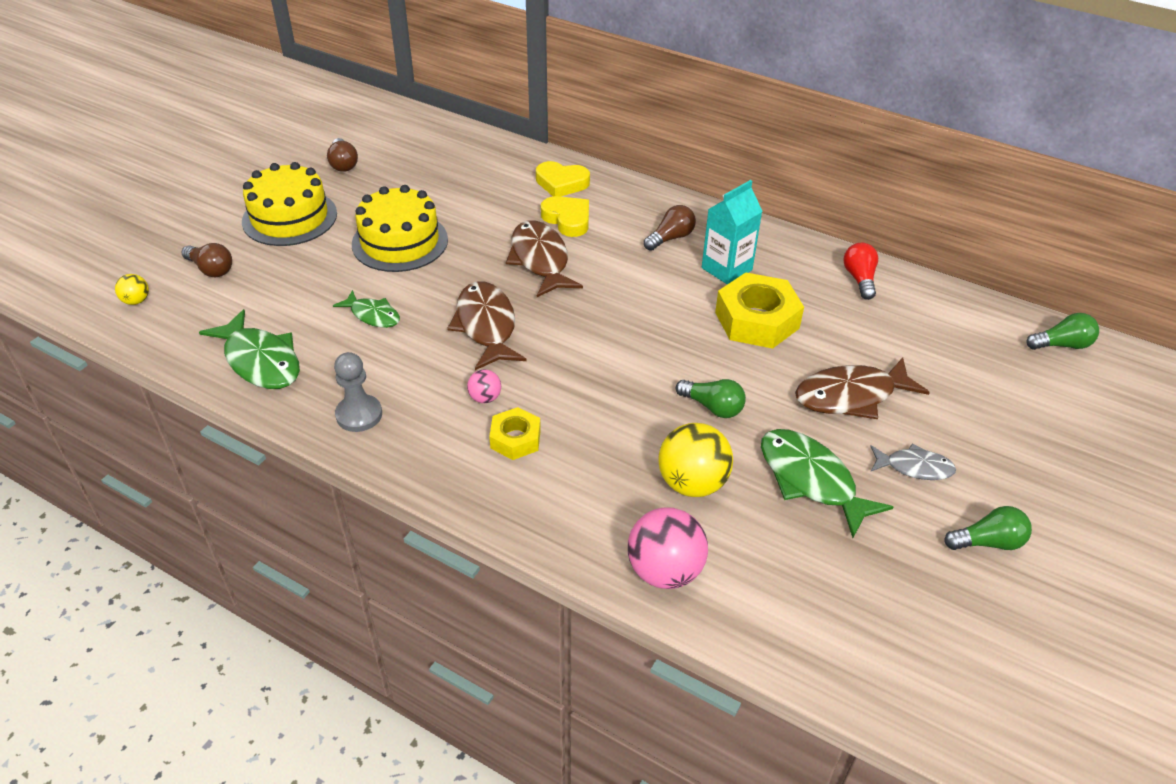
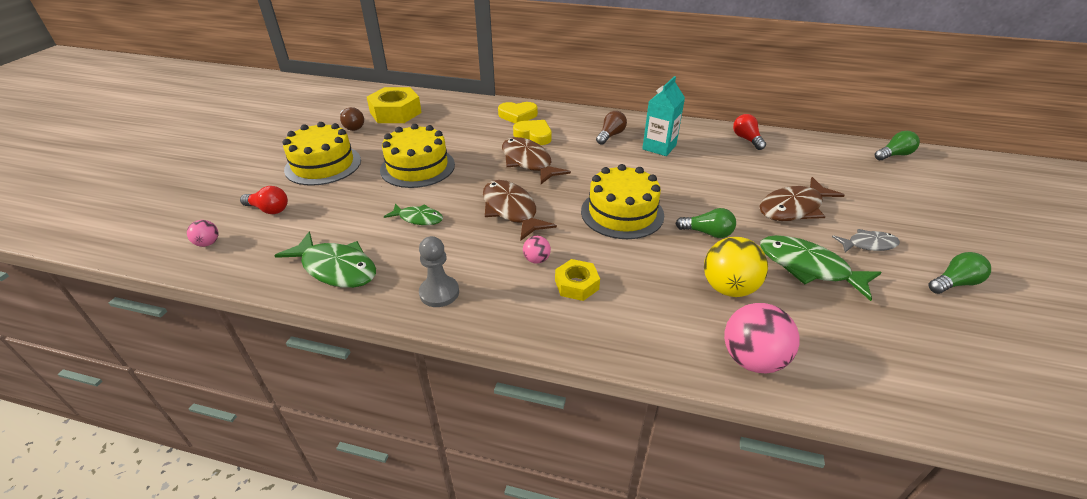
camera: 15 degrees left, 5 degrees down
yellow ball [115,274,149,305] -> pink ball [187,220,219,247]
brown light bulb [182,243,232,277] -> red light bulb [240,186,288,214]
yellow nut [715,273,804,349] -> yellow nut moved to [367,87,422,123]
none -> yellow cake [581,164,664,239]

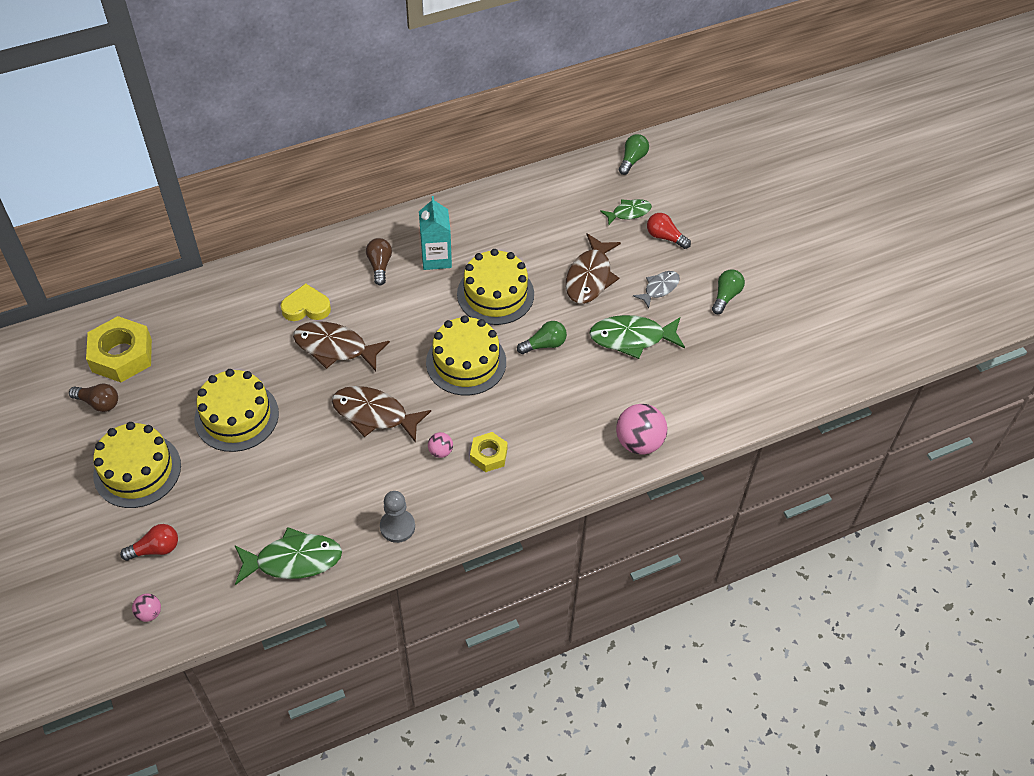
camera: 40 degrees left, 15 degrees up
green fish [384,203,443,225] -> green fish moved to [600,199,652,225]
yellow heart [498,102,538,123] -> none
yellow ball [704,237,768,297] -> none
red light bulb [733,114,766,150] -> red light bulb moved to [647,213,691,249]
none -> yellow cake [457,249,534,325]

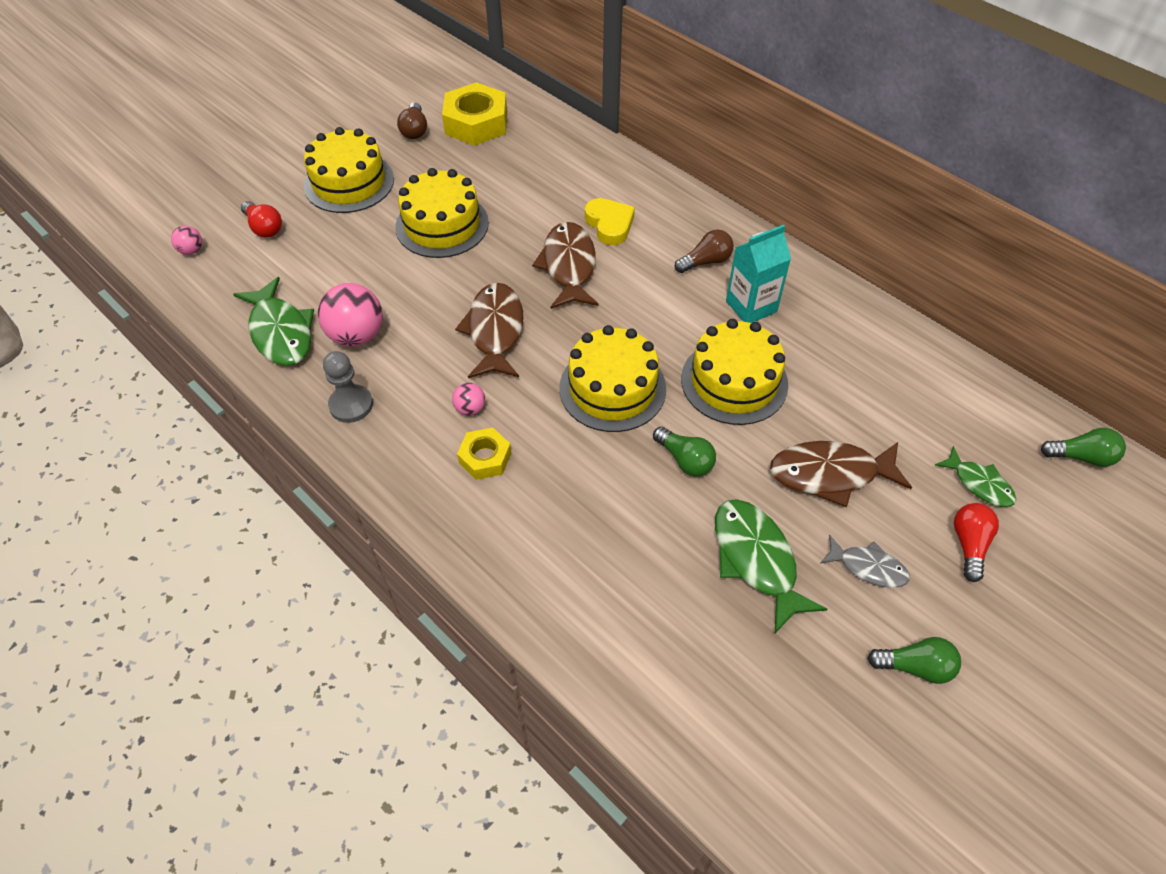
camera: 70 degrees right, 0 degrees up
pink ball [616,404,667,455] -> pink ball moved to [318,283,383,346]

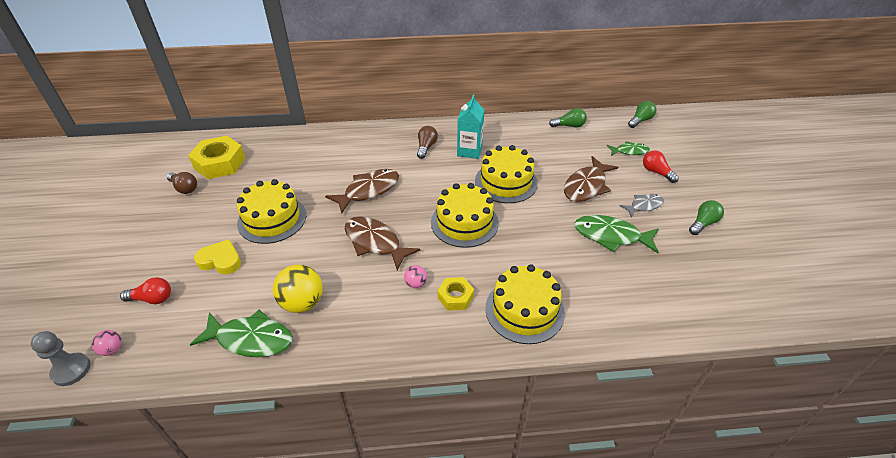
camera: 50 degrees left, 10 degrees down
yellow cake [304,127,394,213] -> yellow cake moved to [485,264,565,344]
pink ball [318,283,383,346] -> yellow ball [273,265,323,313]
grey pawn [323,351,373,423] -> grey pawn moved to [31,331,90,386]
brown fish [532,222,599,309] -> brown fish turned 105 degrees clockwise [325,169,399,213]
yellow heart [585,198,635,245] -> yellow heart moved to [194,239,241,274]
green light bulb [653,427,716,477] -> green light bulb moved to [549,108,587,128]

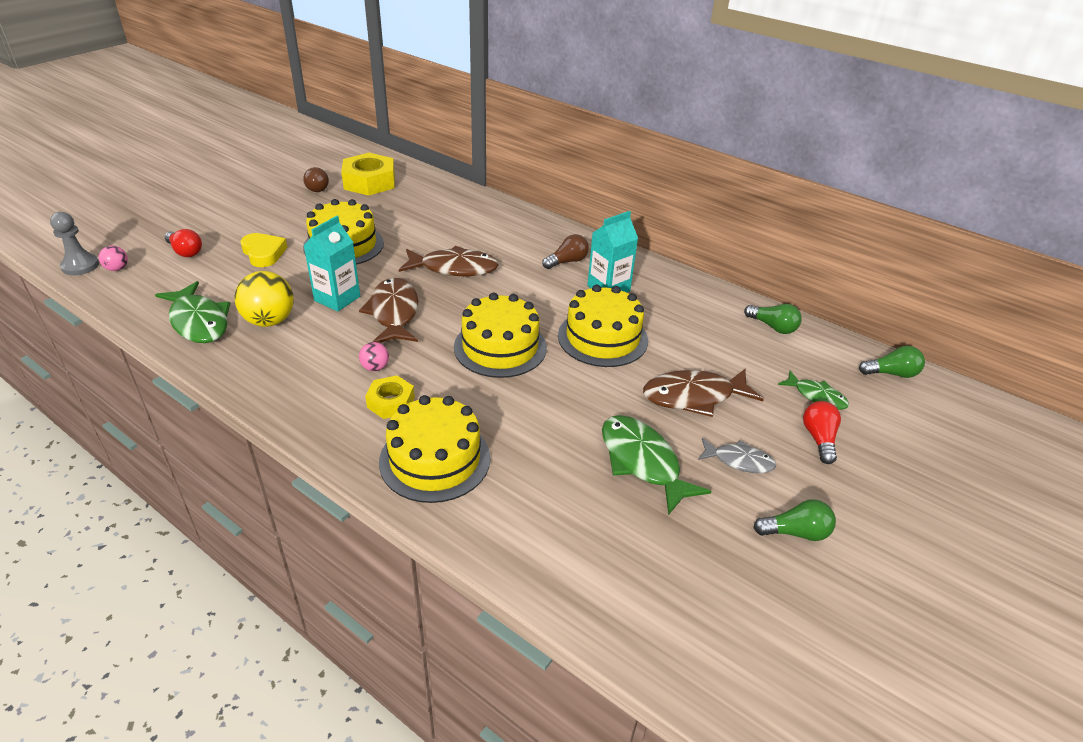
camera: 40 degrees right, 5 degrees down
none -> turquoise carton [304,216,360,312]

